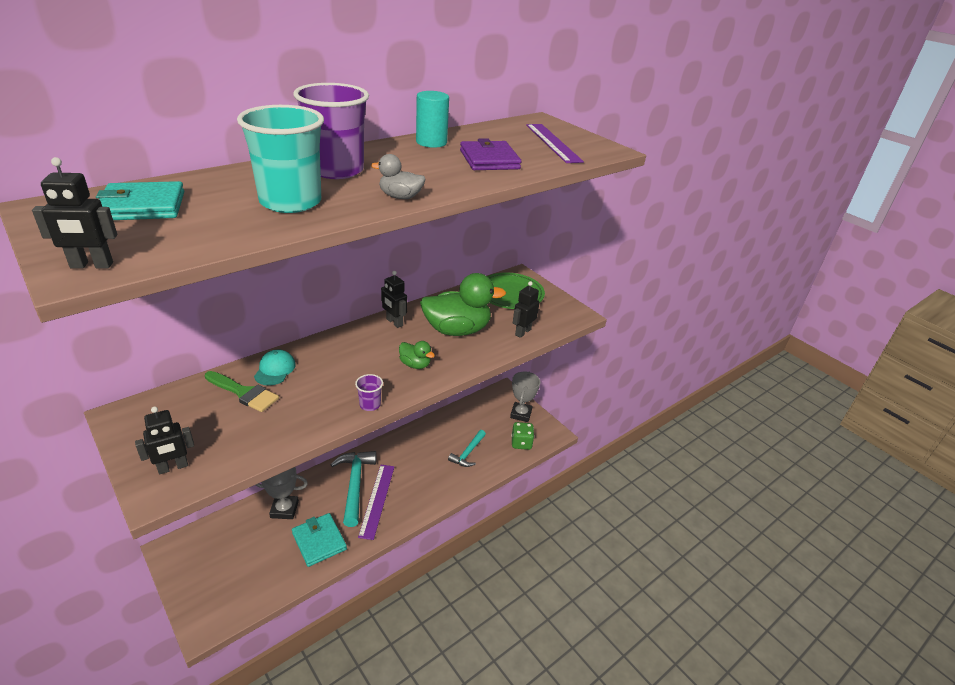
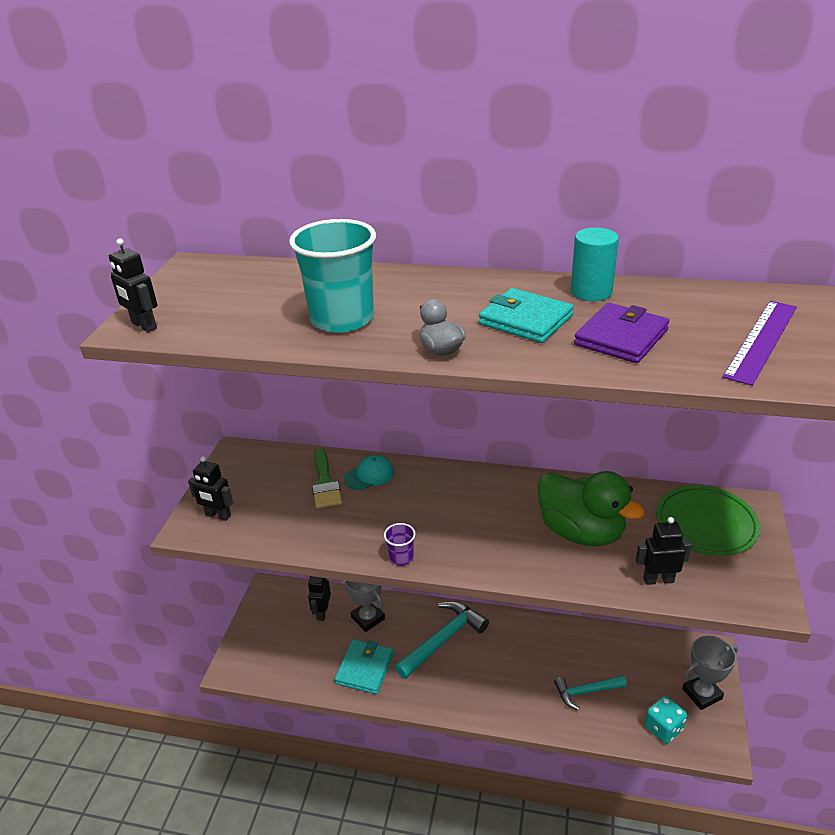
camera: 55 degrees right, 0 degrees up
turquoise wallet [96,181,184,220] -> turquoise wallet moved to [479,288,574,343]
purple cup [293,83,369,179] -> none
purple ruler [358,465,395,540] -> none
black robot [381,271,407,328] -> black robot moved to [308,576,331,621]
green duck [399,341,435,369] -> none
green dice [511,422,534,450] -> turquoise dice [645,696,687,744]

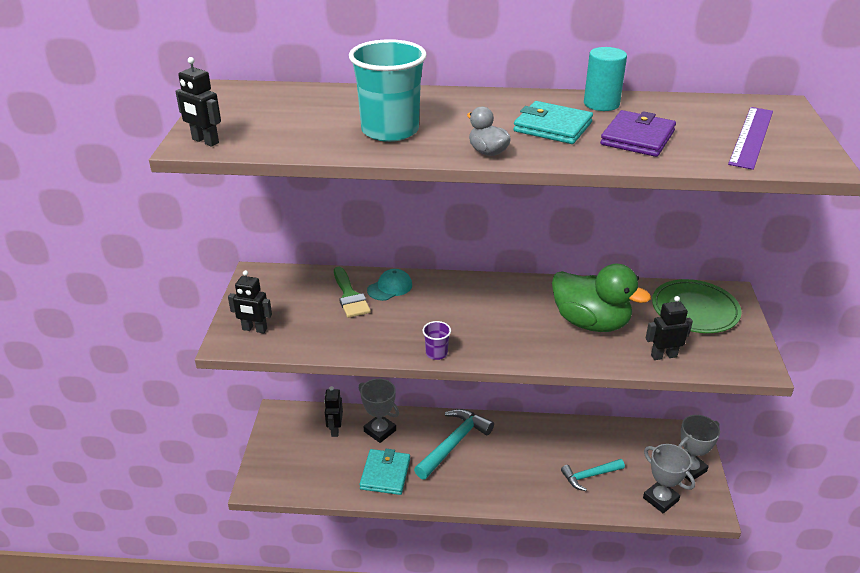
camera: 10 degrees left, 0 degrees up
turquoise dice [645,696,687,744] -> grey trophy [643,444,695,513]

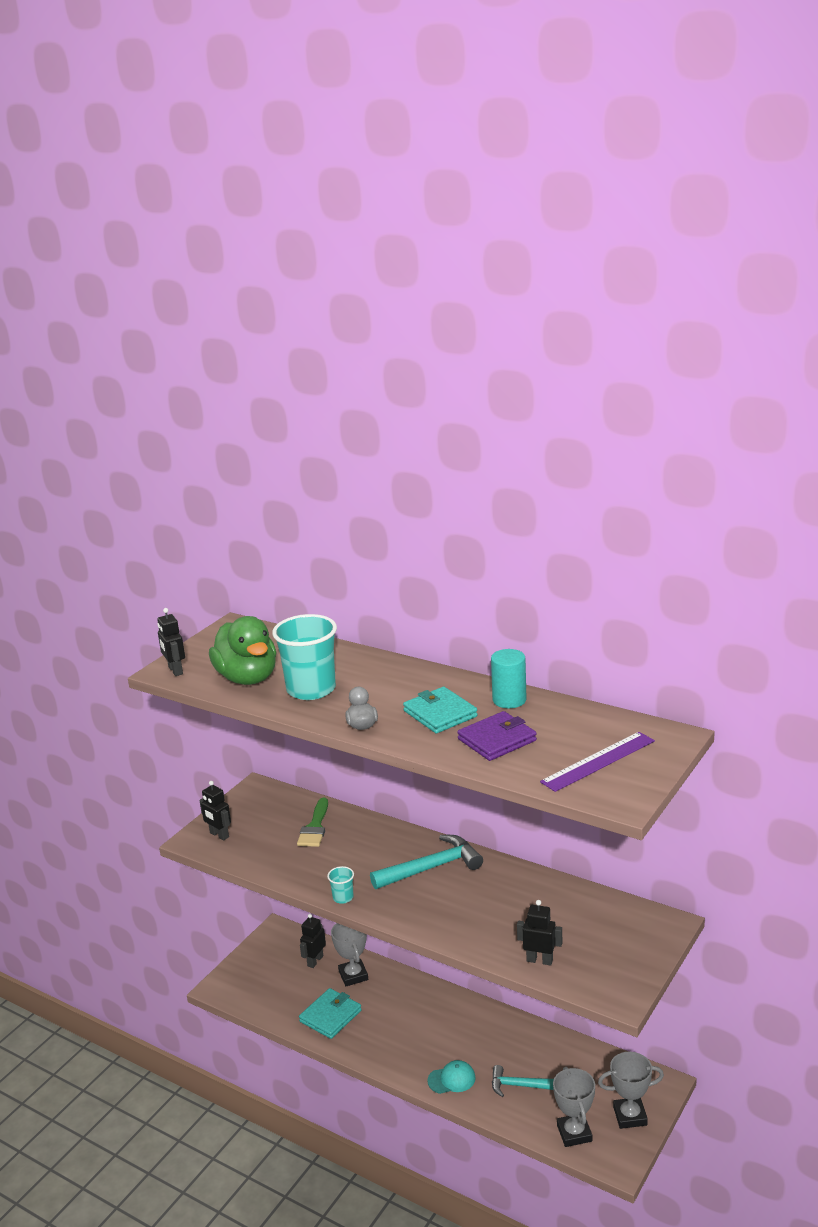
camera: 30 degrees right, 10 degrees down
turquoise cap [367,269,412,301] -> turquoise cap moved to [427,1060,476,1094]
turquoise hammer [414,409,494,479] -> turquoise hammer moved to [370,835,483,889]
purple cup [423,321,451,360] -> turquoise cup [327,866,354,904]
green duck [552,264,651,332] -> green duck moved to [209,616,276,685]
green plate [652,279,741,333] -> none

